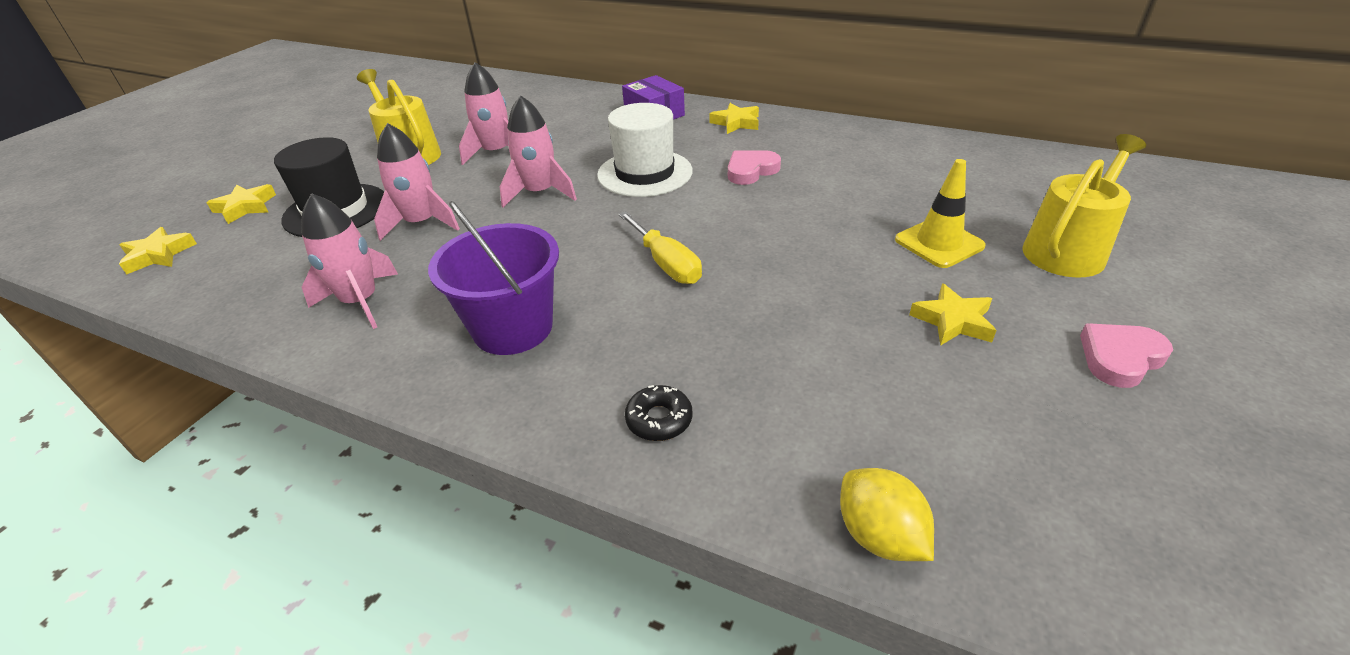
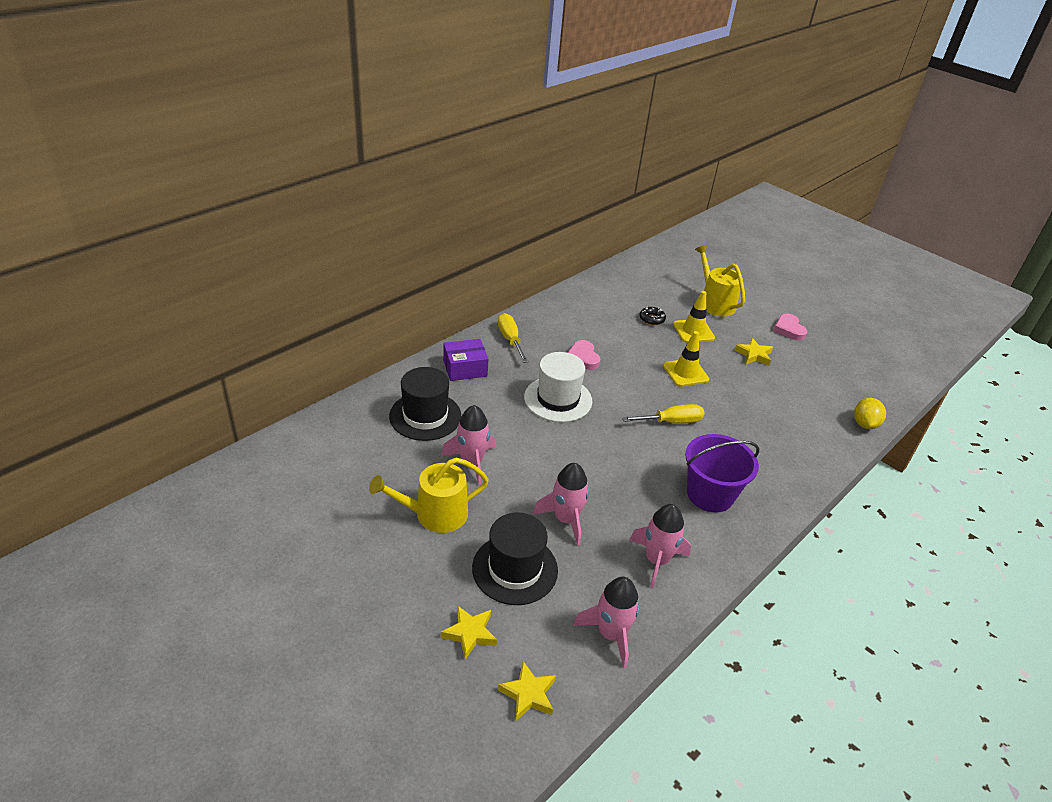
camera: 75 degrees left, 0 degrees up
pink rocket [500,95,577,208] -> pink rocket moved to [573,577,640,668]
black donut [625,385,693,441] -> black donut moved to [639,307,666,325]
yellow star [709,103,759,134] -> yellow screwdriver [498,313,528,363]
yellow lemon [840,468,934,561] -> yellow lemon turned 60 degrees counterclockwise [854,398,886,429]
none -> black hat [389,367,461,441]
none -> yellow traffic cone [663,331,709,387]

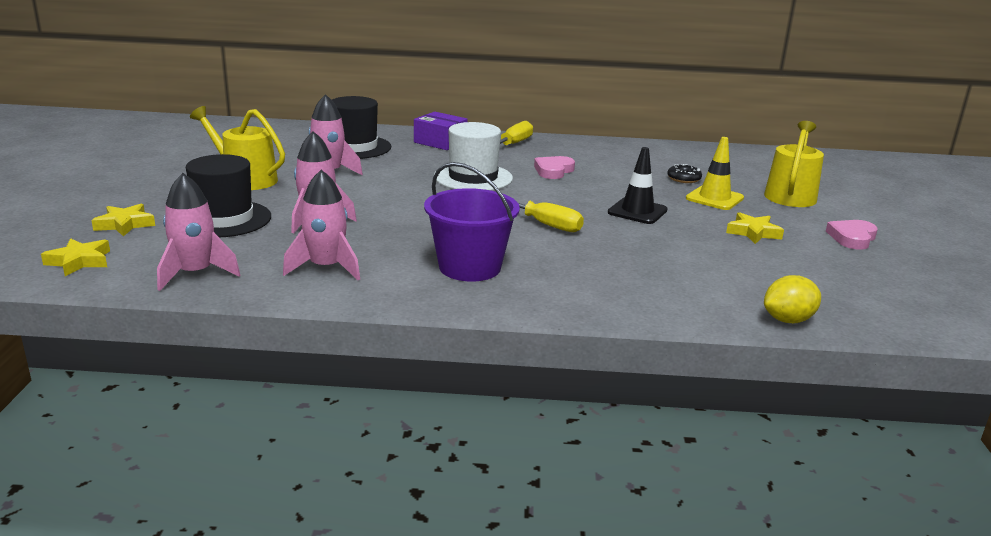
camera: 50 degrees right, 15 degrees down
yellow traffic cone [663,331,709,387] -> black traffic cone [608,147,668,224]

